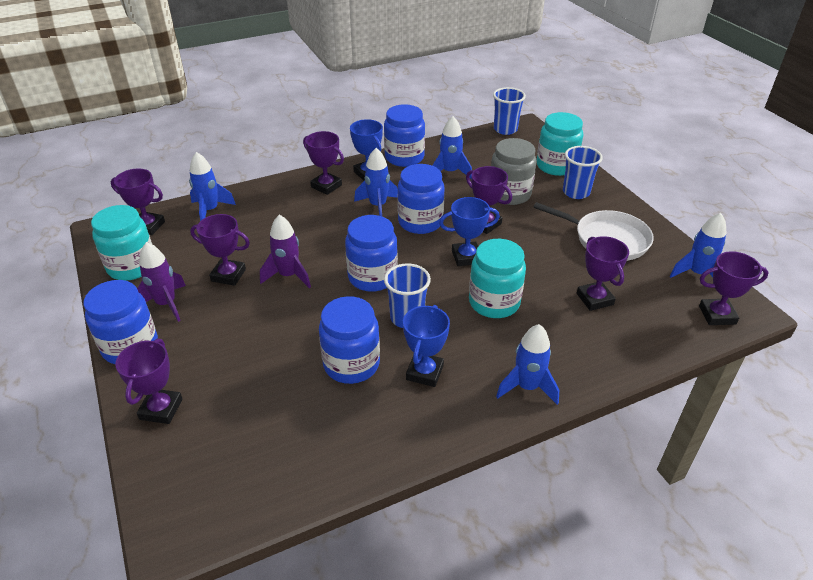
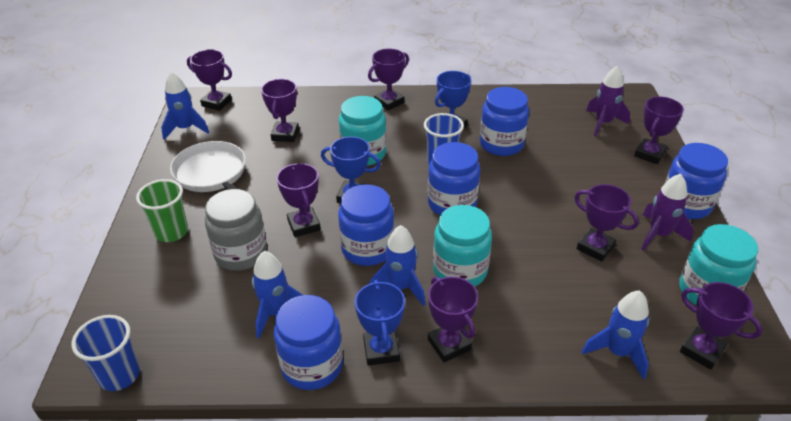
camera: 155 degrees left, 0 degrees up
purple rocket [260,215,311,288] -> purple rocket moved to [586,66,630,136]
blue rocket [496,324,559,405] -> purple trophy [368,49,409,110]
turquoise jar [537,112,583,176] -> turquoise jar moved to [433,205,492,287]
blue cup [563,146,603,199] -> green cup [136,179,188,242]

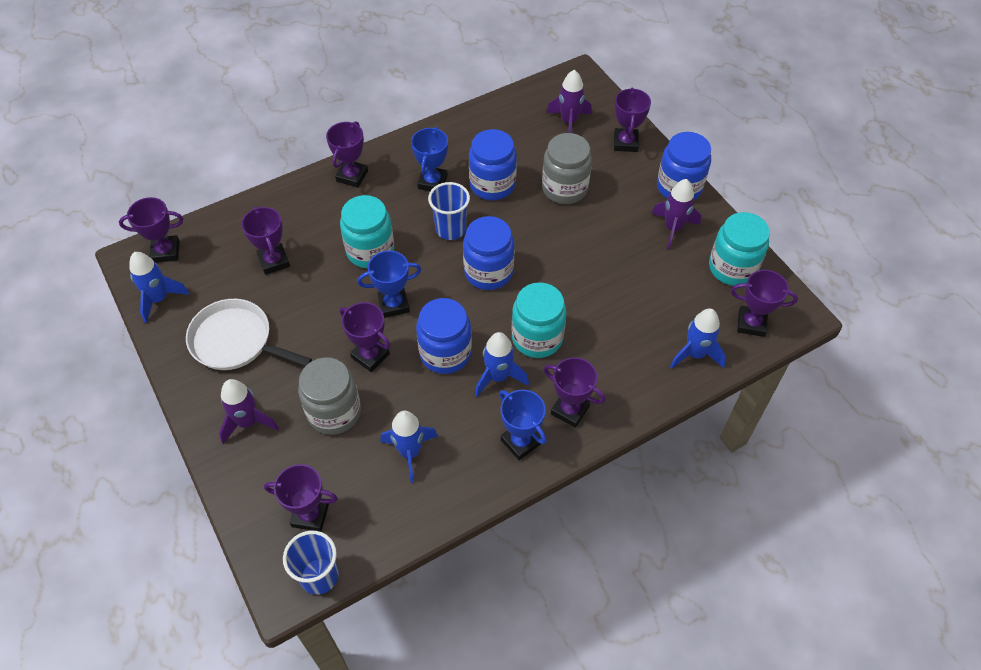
camera: 30 degrees left, 15 degrees up
green cup [136,179,188,242] -> purple rocket [219,379,279,444]
blue jar [274,295,343,390] -> none
purple trophy [574,184,639,262] -> purple trophy moved to [264,464,338,532]
none -> grey jar [542,133,592,204]

